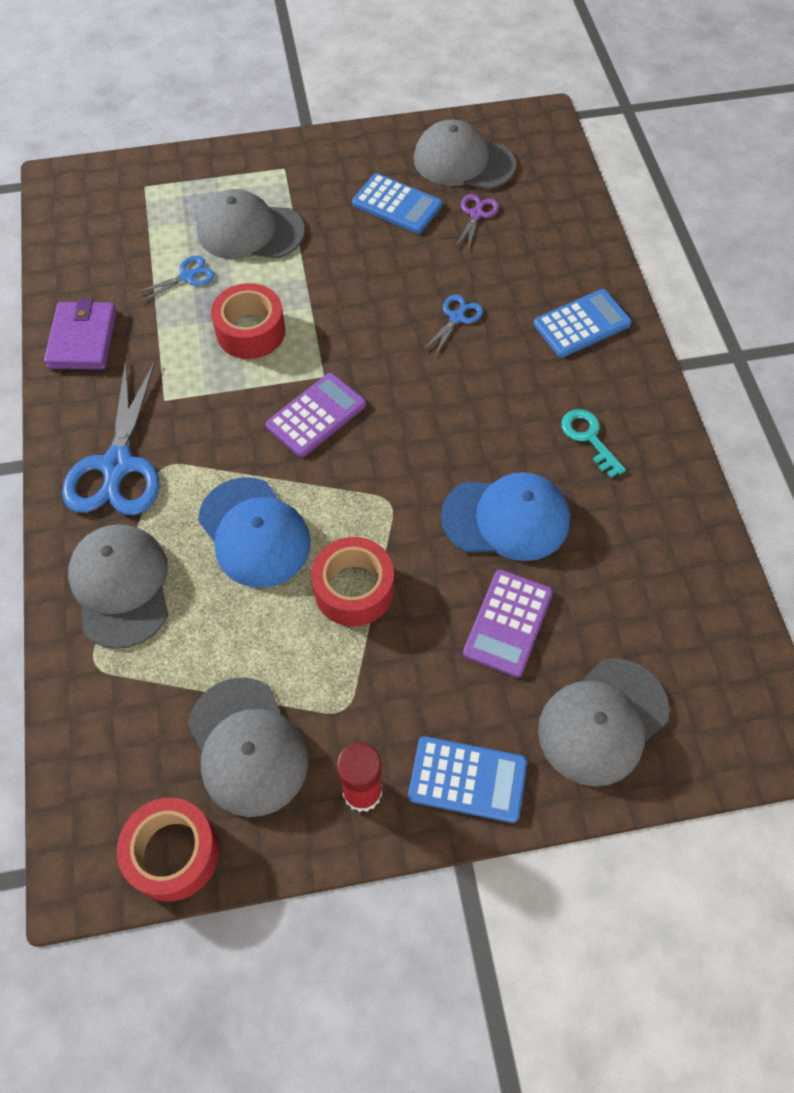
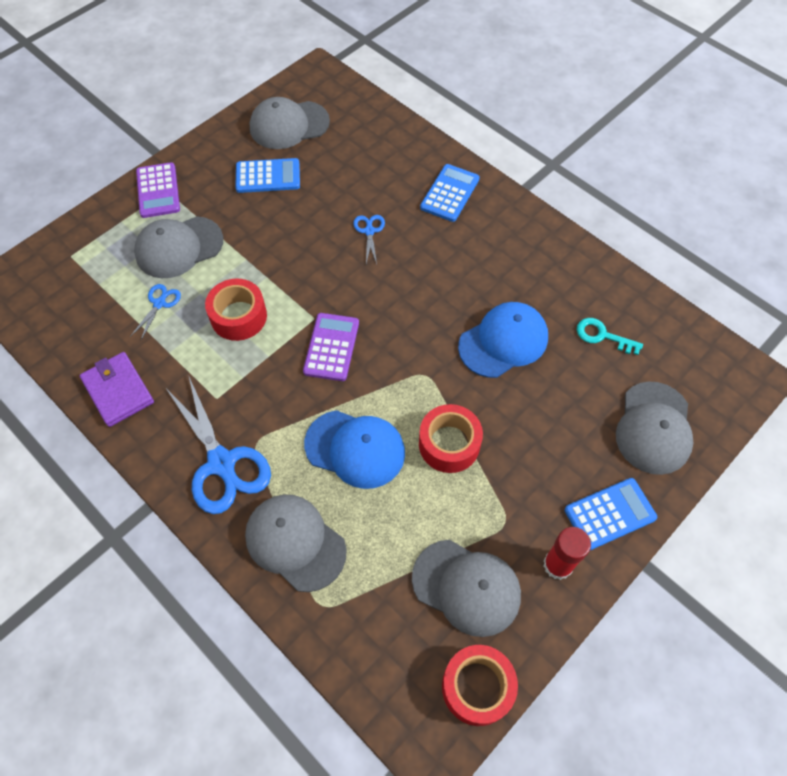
camera: 35 degrees left, 0 degrees up
purple scissors [455,194,499,250] -> none
purple calculator [463,569,553,678] -> purple calculator moved to [136,162,180,218]
turquoise key [561,409,626,478] -> turquoise key moved to [577,318,643,355]

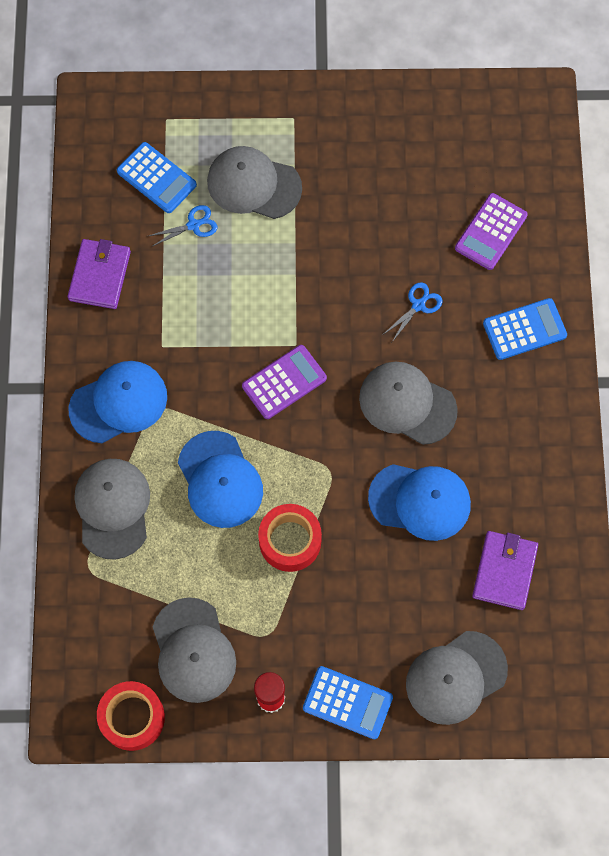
camera: 45 degrees right, 10 degrees up
purple calculator [136,162,180,218] -> purple calculator moved to [455,193,528,270]
blue scissors [167,375,271,514] -> blue cap [69,361,167,443]
red tape [205,279,267,341] -> none
blue calculator [235,158,300,193] -> blue calculator moved to [117,142,197,213]
grey cap [250,97,330,149] -> grey cap moved to [359,362,458,445]
turquoise key [577,318,643,355] -> purple wallet [472,531,538,610]

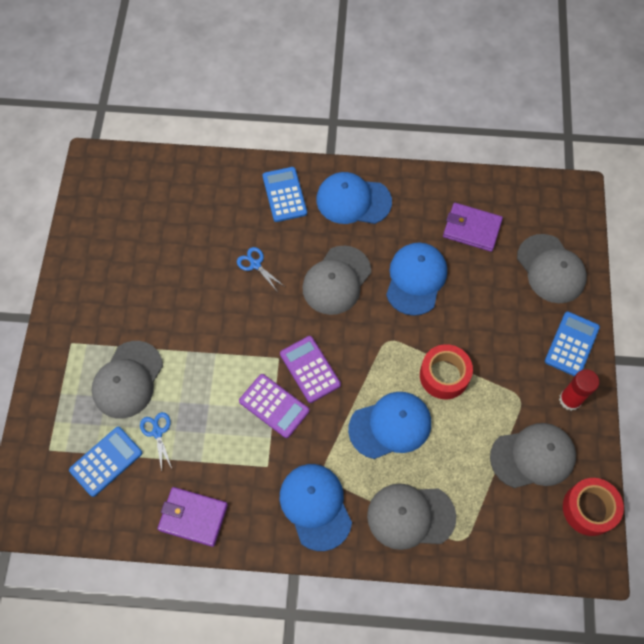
camera: 85 degrees left, 5 degrees down
purple calculator [455,193,528,270] -> purple calculator moved to [239,374,309,438]
none -> blue cap [316,172,392,224]

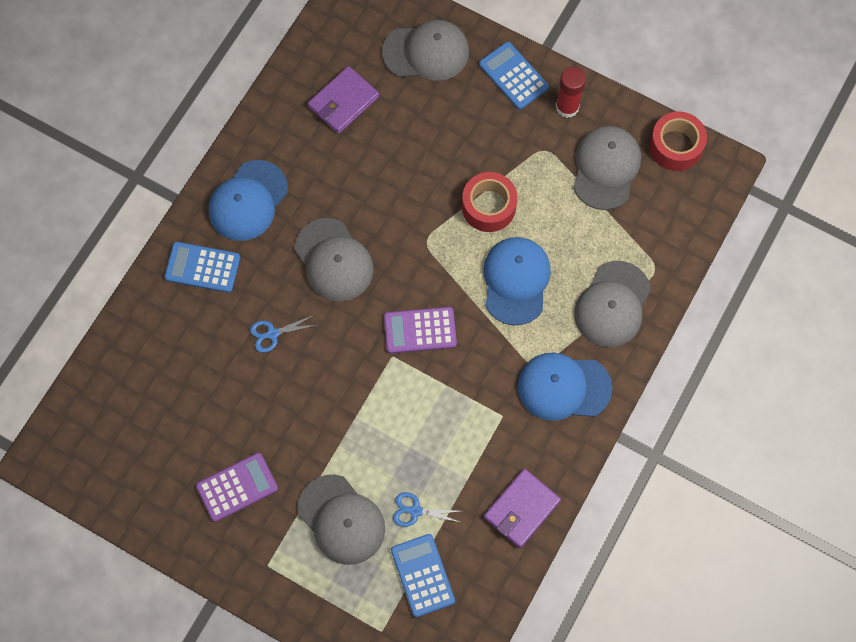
camera: 65 degrees left, 5 degrees up
purple calculator [239,374,309,438] -> purple calculator moved to [196,453,278,522]
blue cap [386,242,447,316] -> none

